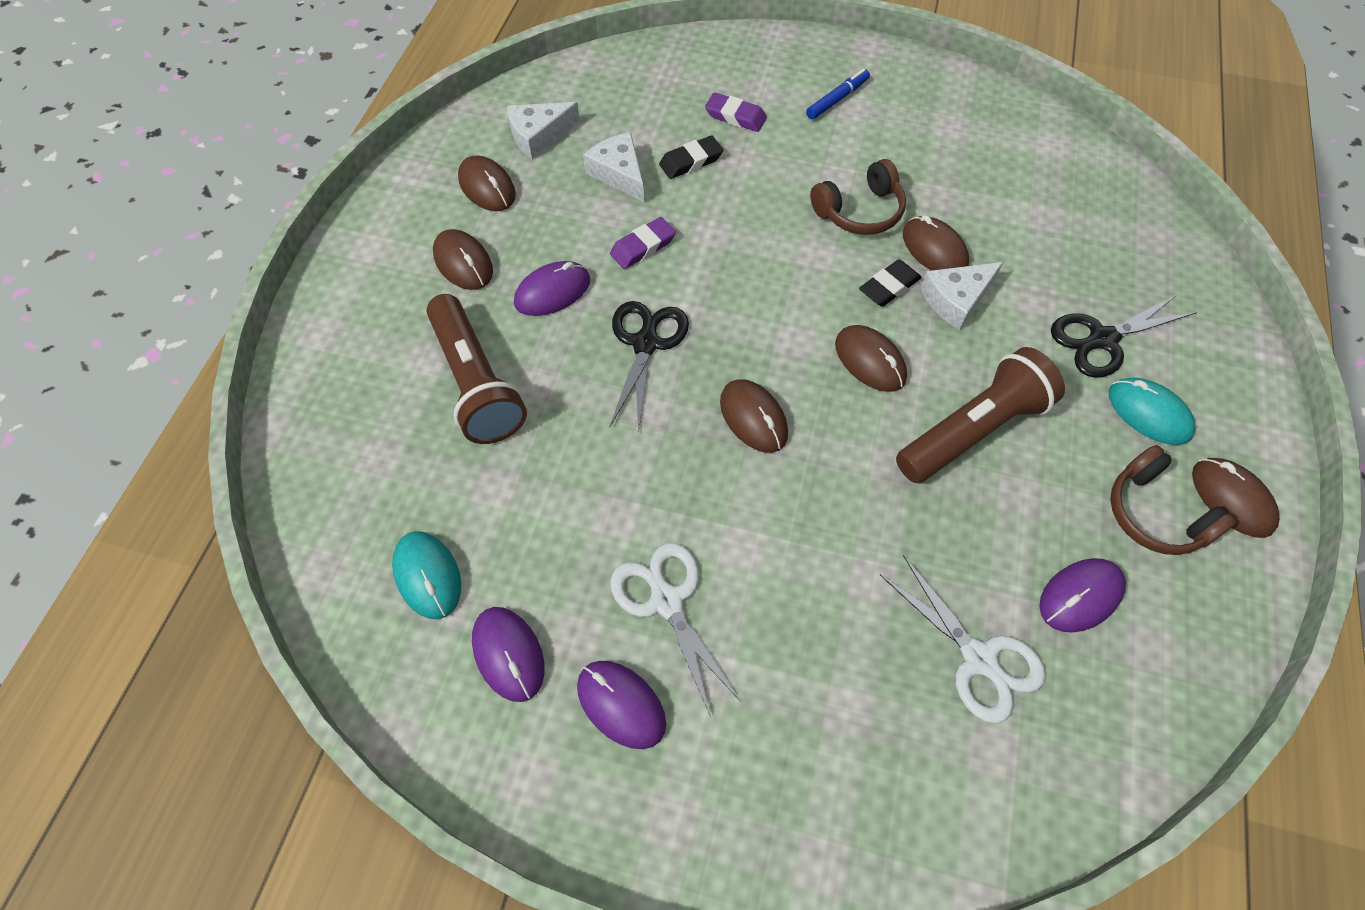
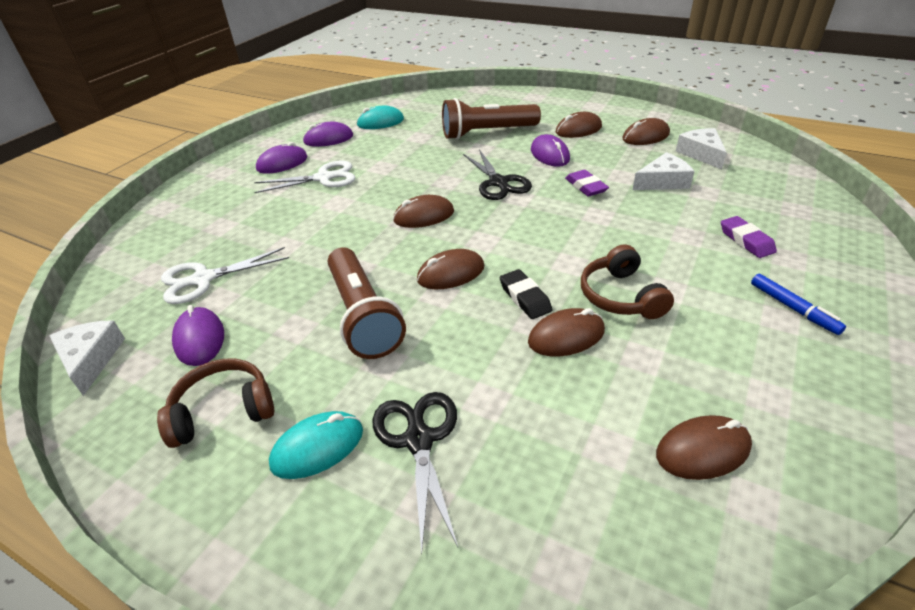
camera: 105 degrees right, 20 degrees down
black scissors [610,301,689,433] -> black scissors turned 45 degrees clockwise [463,149,532,200]
black eraser [659,136,723,179] -> none
purple eraser [705,92,767,132] -> purple eraser turned 60 degrees counterclockwise [721,216,777,258]
white cheese [921,262,1003,330] -> white cheese moved to [49,320,125,396]
brown mouse [1192,458,1279,538] -> brown mouse moved to [656,415,752,480]

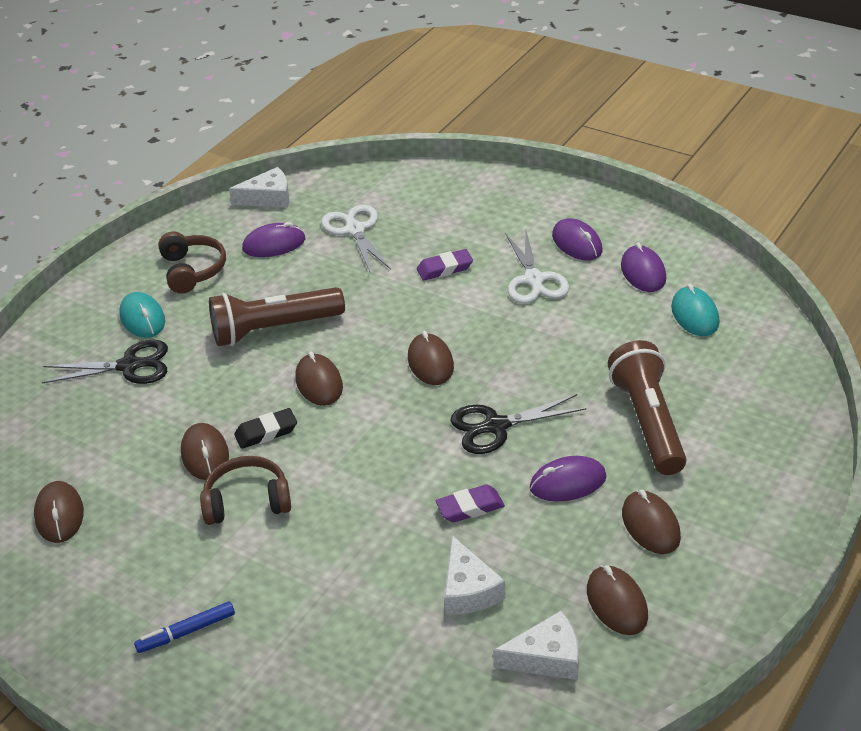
camera: 95 degrees right, 0 degrees up
purple eraser [721,216,777,258] -> purple eraser moved to [417,249,473,280]

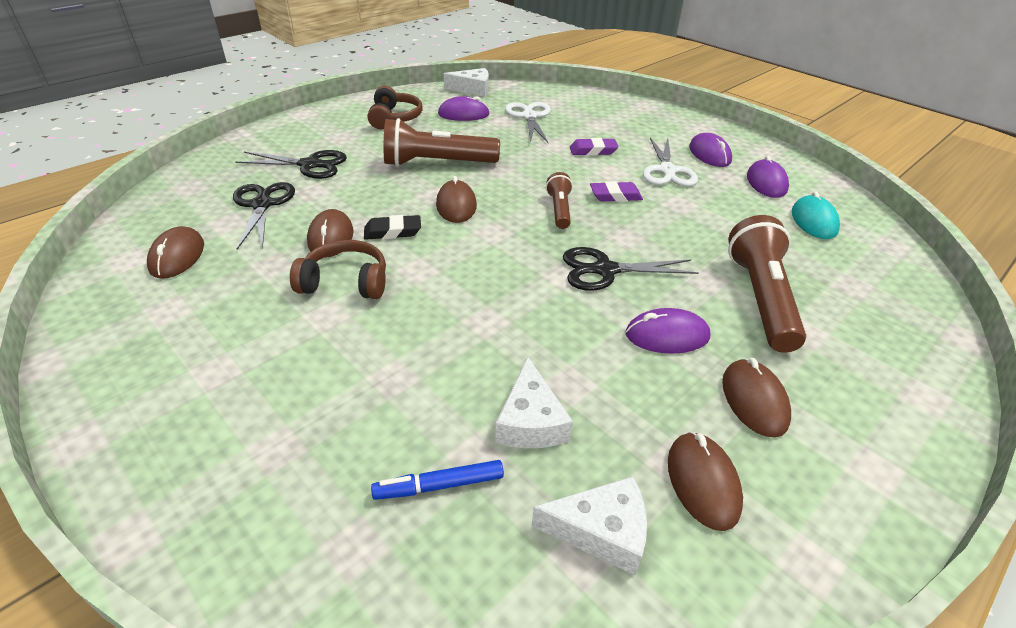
camera: 10 degrees right, 0 degrees up
turquoise mouse [119,292,165,338] -> none
blue marker [134,601,235,653] -> blue marker moved to [371,460,504,500]
brown mouse [408,331,454,385] -> brown flashlight [546,172,573,229]
purple eraser [435,484,505,522] -> purple eraser moved to [590,181,643,202]
none -> black scissors [233,182,295,250]

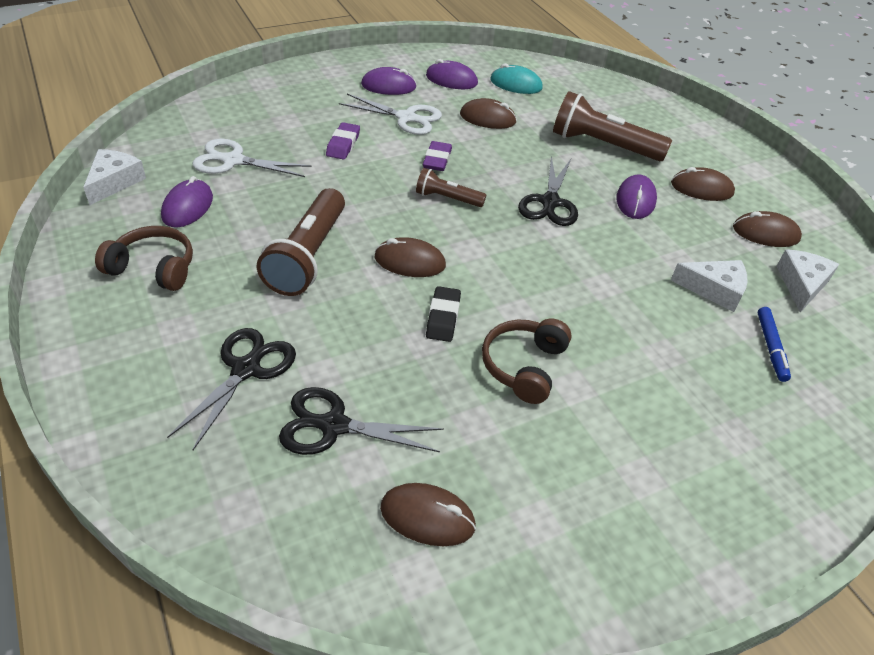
camera: 75 degrees left, 5 degrees up
brown mouse [307,209,354,258] -> brown mouse moved to [460,98,517,129]

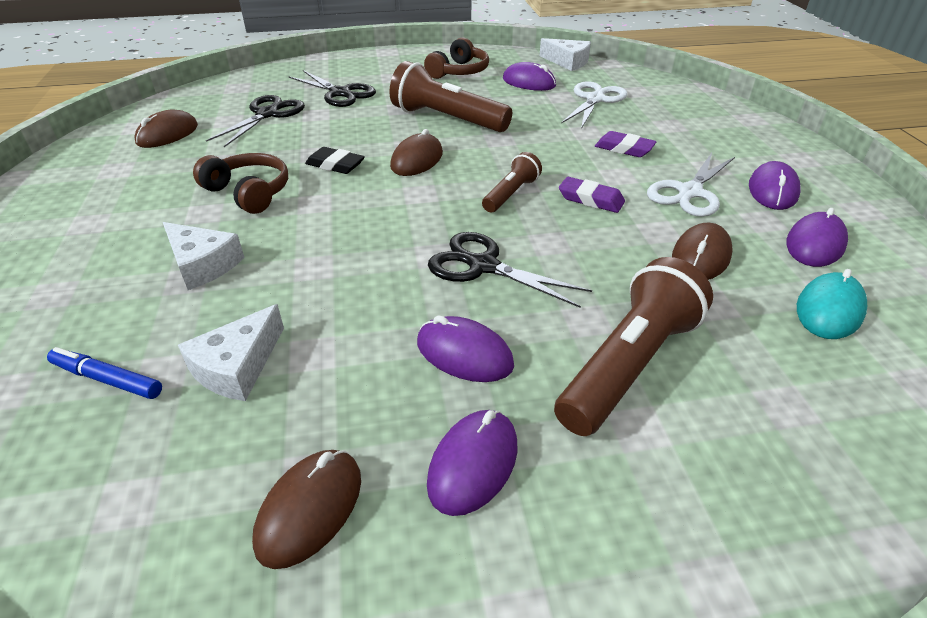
camera: 110 degrees right, 5 degrees down
brown mouse [671,167,735,201] -> purple mouse [427,410,517,516]
white cheese [776,249,839,313] -> white cheese moved to [163,222,245,290]

